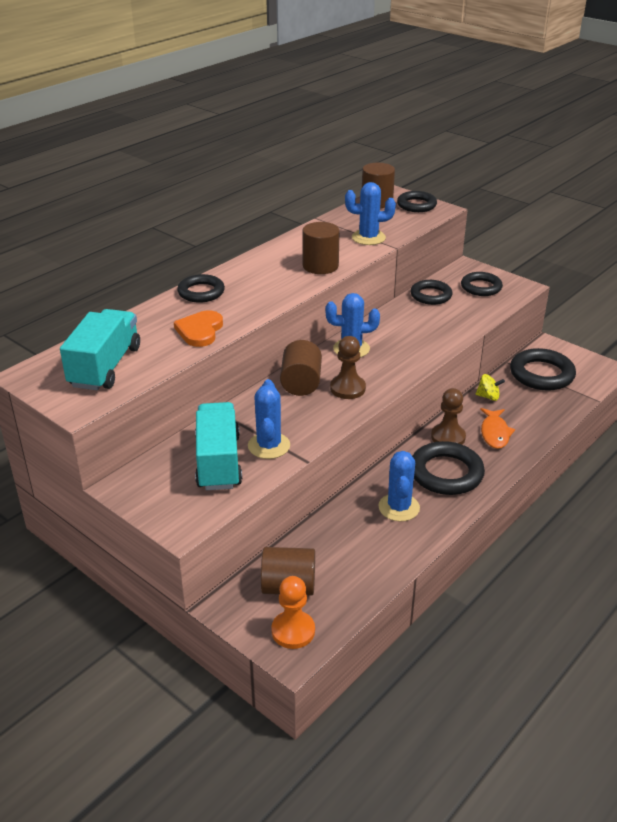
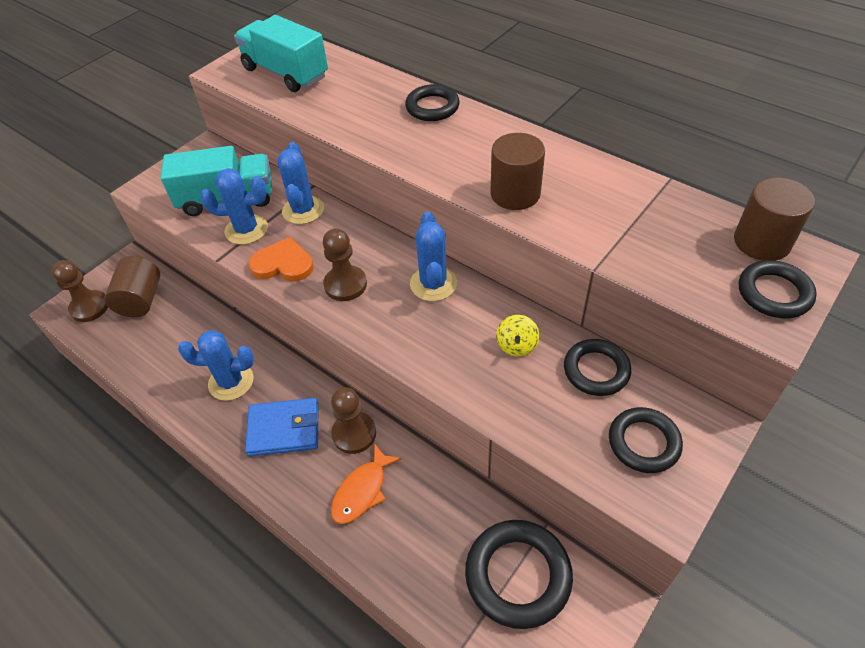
camera: 90 degrees right, 15 degrees up
turquoise truck [60,309,140,390] -> turquoise truck turned 150 degrees counterclockwise [234,15,328,92]
orange heart [174,310,223,347] -> orange heart moved to [249,237,314,281]
orange pawn [271,576,315,649] -> brown pawn [52,260,108,322]
brown cylinder [280,340,322,396] -> none
blue cactus [345,182,396,245] -> blue cactus moved to [277,142,324,224]
black ring [412,441,485,495] -> blue wallet [245,398,318,456]
yellow spinning top [476,374,505,401] -> yellow spinning top moved to [496,315,539,356]
orange fish [480,408,515,449] -> orange fish turned 60 degrees counterclockwise [331,443,402,524]

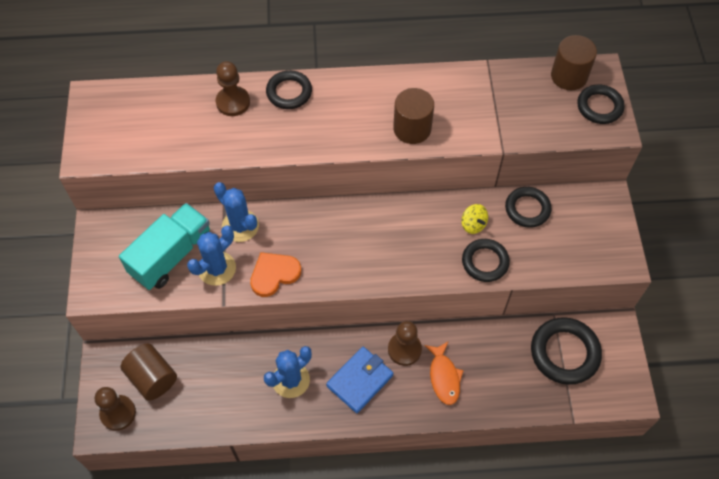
camera: 45 degrees left, 10 degrees up
turquoise truck [234,15,328,92] -> none
brown pawn [323,228,367,301] -> brown pawn moved to [216,61,250,116]
blue cactus [410,212,457,301] -> none
black ring [609,407,683,473] -> black ring moved to [462,239,510,282]

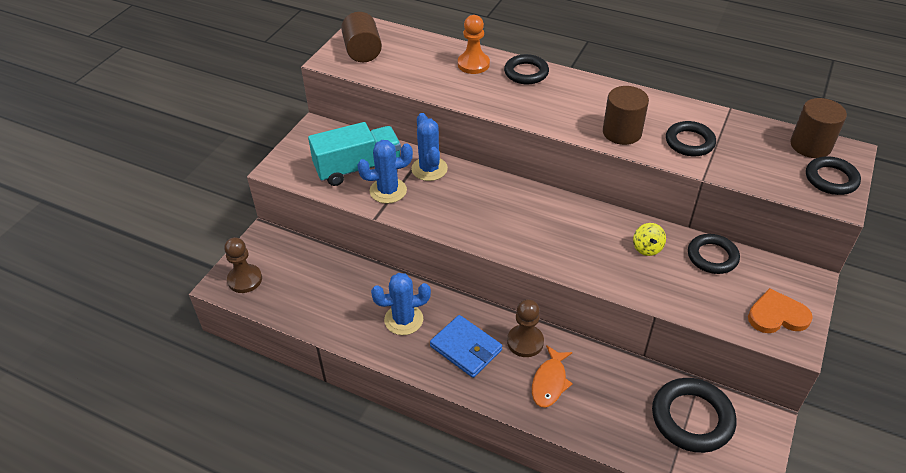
camera: 30 degrees right, 15 degrees down
brown cylinder [120,344,177,401] -> brown cylinder moved to [341,12,382,62]
brown pawn [216,61,250,116] -> orange pawn [458,15,490,74]
orange heart [250,252,301,297] -> orange heart moved to [748,288,813,333]
blue wallet [326,347,393,413] -> blue wallet turned 60 degrees clockwise [430,315,502,378]
black ring [462,239,510,282] -> black ring moved to [666,121,716,156]

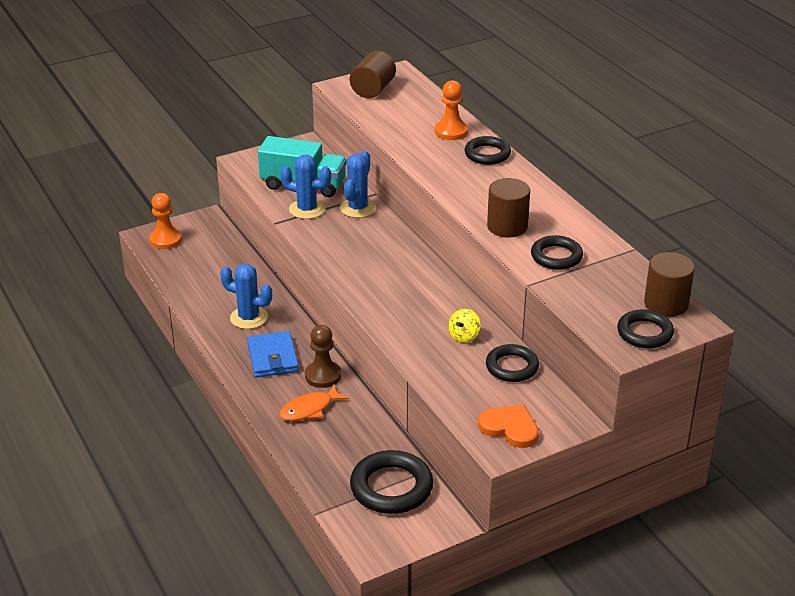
camera: 35 degrees right, 10 degrees down
brown pawn [224,237,262,293] -> orange pawn [149,193,182,249]

